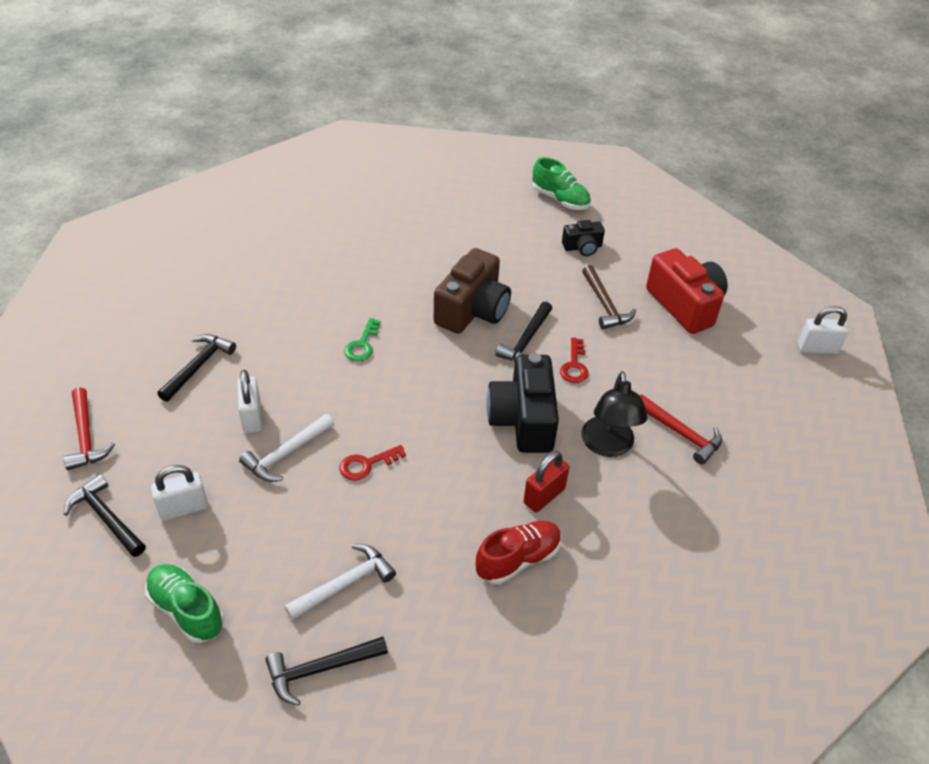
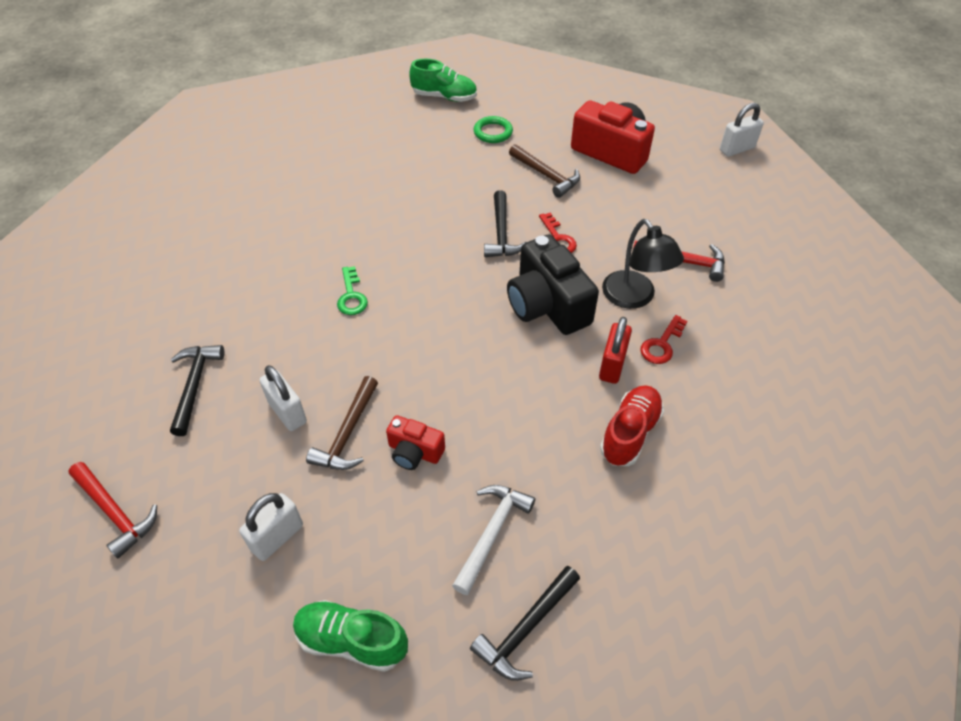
camera: 25 degrees left, 5 degrees up
black hammer [64,474,146,557] -> none
white hammer [239,414,334,482] -> brown hammer [306,376,378,470]
red key [339,445,406,481] -> red key moved to [640,315,687,364]
brown camera [434,248,511,334] -> none
black camera [562,220,605,256] -> green ring [474,116,513,143]
none -> red camera [386,415,445,470]

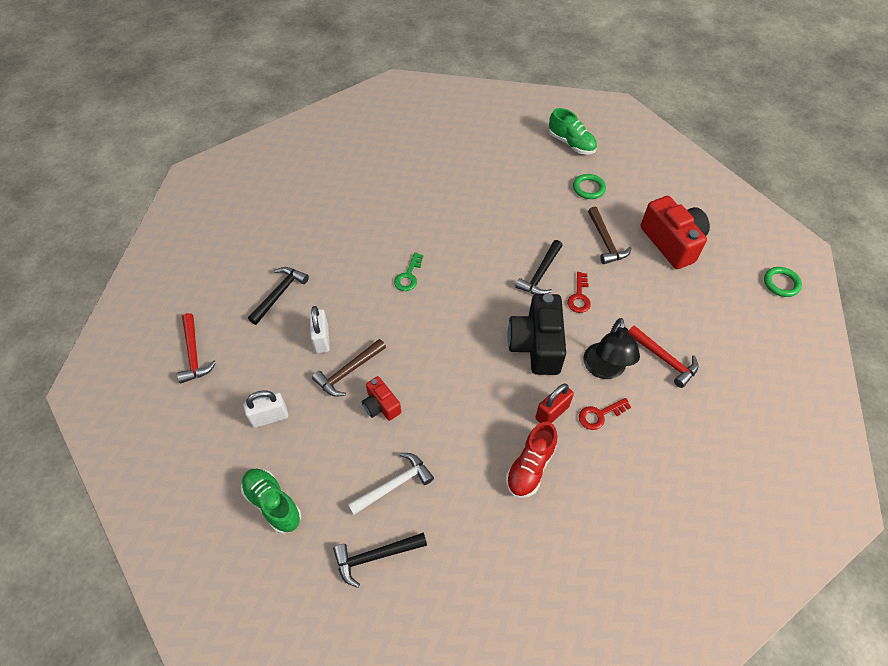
camera: 30 degrees right, 5 degrees up
red shoe [600,385,664,466] -> red shoe turned 150 degrees clockwise [506,422,557,498]
white padlock [720,103,764,157] -> green ring [764,267,802,297]

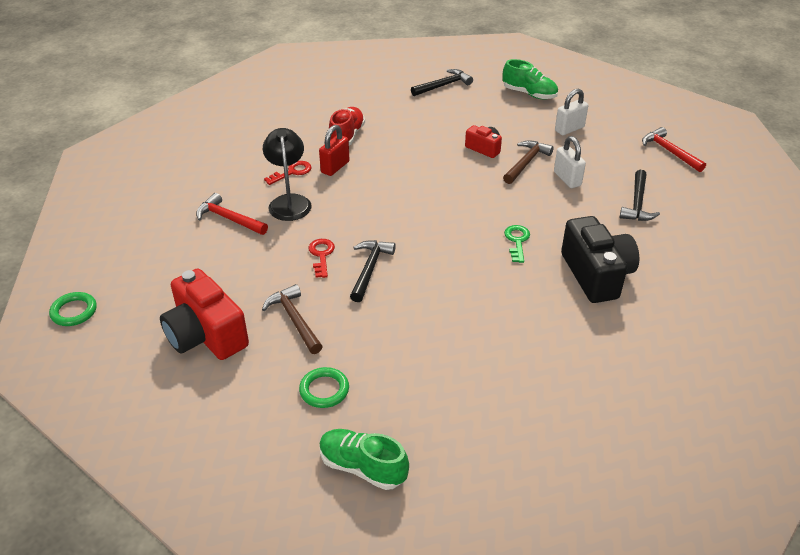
camera: 165 degrees right, 15 degrees down
white hammer [348,453,434,515] -> none
black camera [508,294,566,375] -> black camera moved to [561,216,639,303]

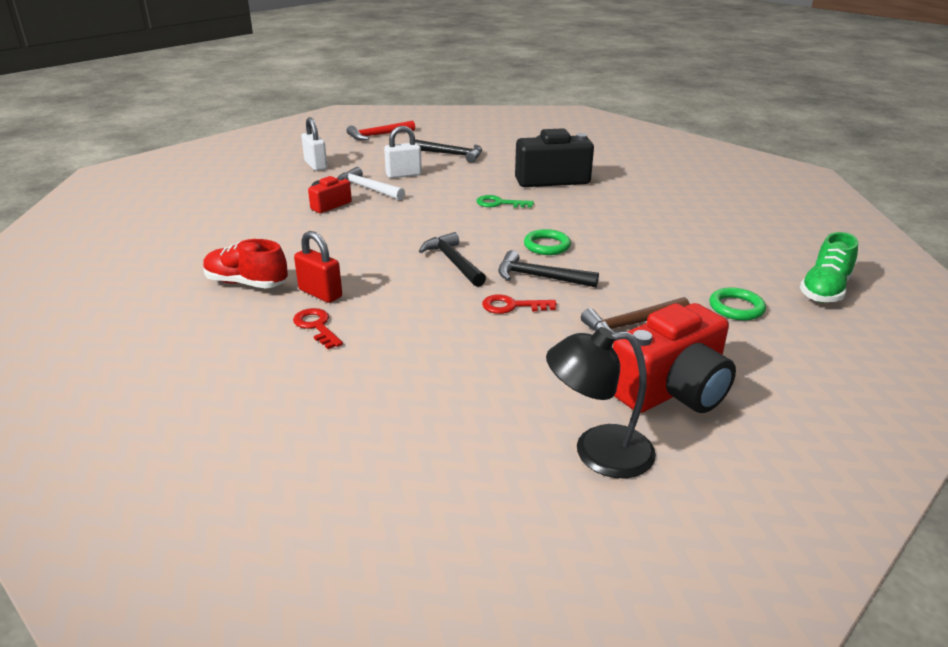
camera: 85 degrees left, 10 degrees down
green ring [49,292,97,326] -> green ring moved to [524,229,571,255]
red hammer [196,193,268,235] -> none
black lamp [263,128,312,221] -> black lamp moved to [546,327,656,478]
black hammer [411,69,473,96] -> black hammer moved to [419,232,486,287]
green shoe [503,59,558,99] -> none
brown hammer [503,140,554,184] -> white hammer [337,167,405,200]

